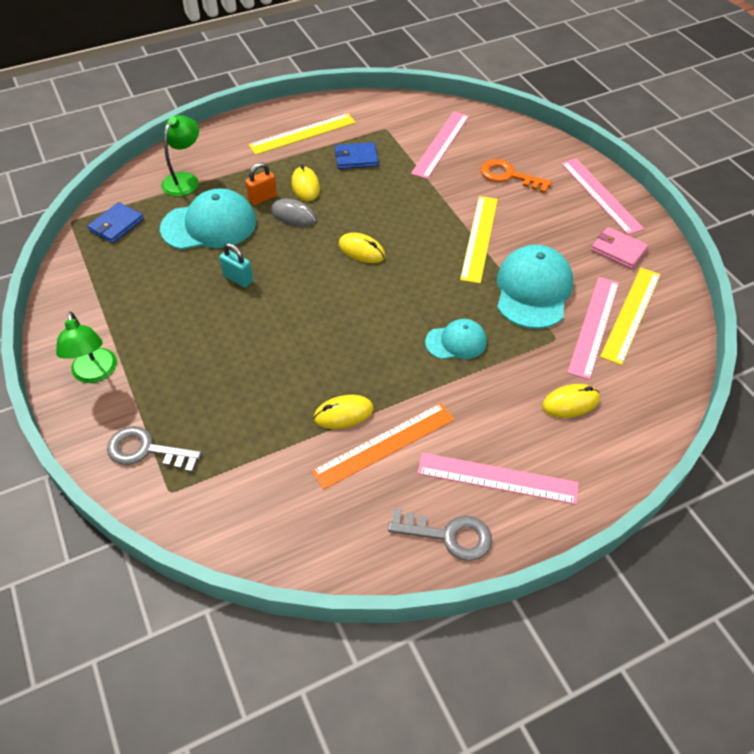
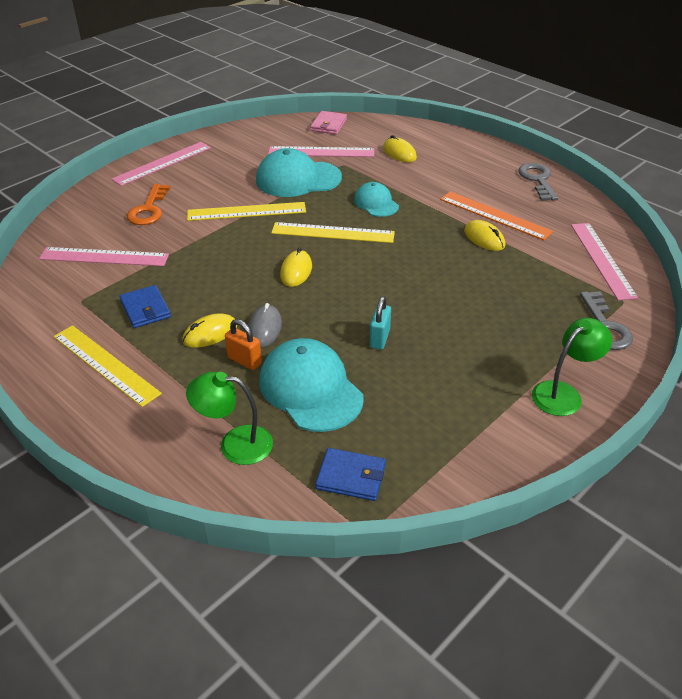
camera: 110 degrees left, 10 degrees down
pink ruler [418,453,578,505] -> pink ruler moved to [571,223,638,301]
pink wallet [591,227,648,269] -> pink wallet moved to [310,111,347,135]
yellow ruler [600,268,661,365] -> yellow ruler moved to [271,222,395,243]

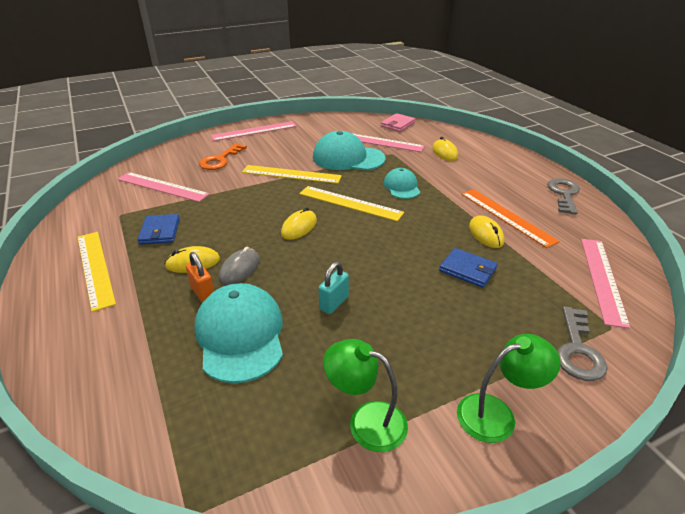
camera: 20 degrees right, 5 degrees down
green lamp [186,372,273,465] -> green lamp moved to [323,339,408,452]
blue wallet [315,448,386,501] -> blue wallet moved to [439,248,498,288]

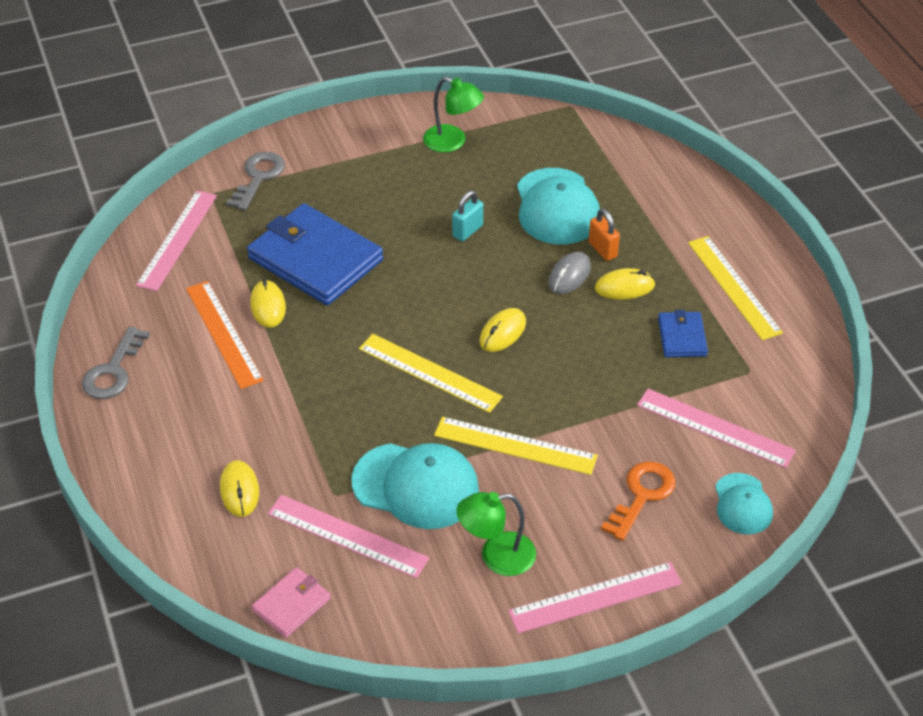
camera: 175 degrees left, 10 degrees up
turquoise cap [383,168,420,199] -> turquoise cap moved to [715,473,773,534]
blue wallet [439,248,498,288] -> blue wallet [247,203,383,305], size x2.08
green lamp [457,334,561,443] -> green lamp moved to [456,492,536,576]

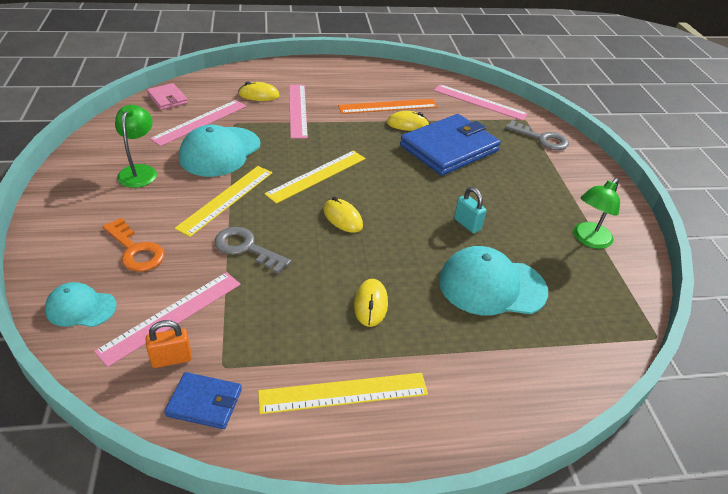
camera: 100 degrees right, 5 degrees down
grey key [82,326,150,399] -> grey key moved to [214,227,291,274]
pink ruler [508,562,682,633] -> pink ruler moved to [289,85,308,139]
grey mouse [548,252,591,294] -> none
orange padlock [589,209,620,261] -> orange padlock moved to [146,320,192,368]
blue wallet [658,310,708,357] -> blue wallet moved to [164,372,242,429]

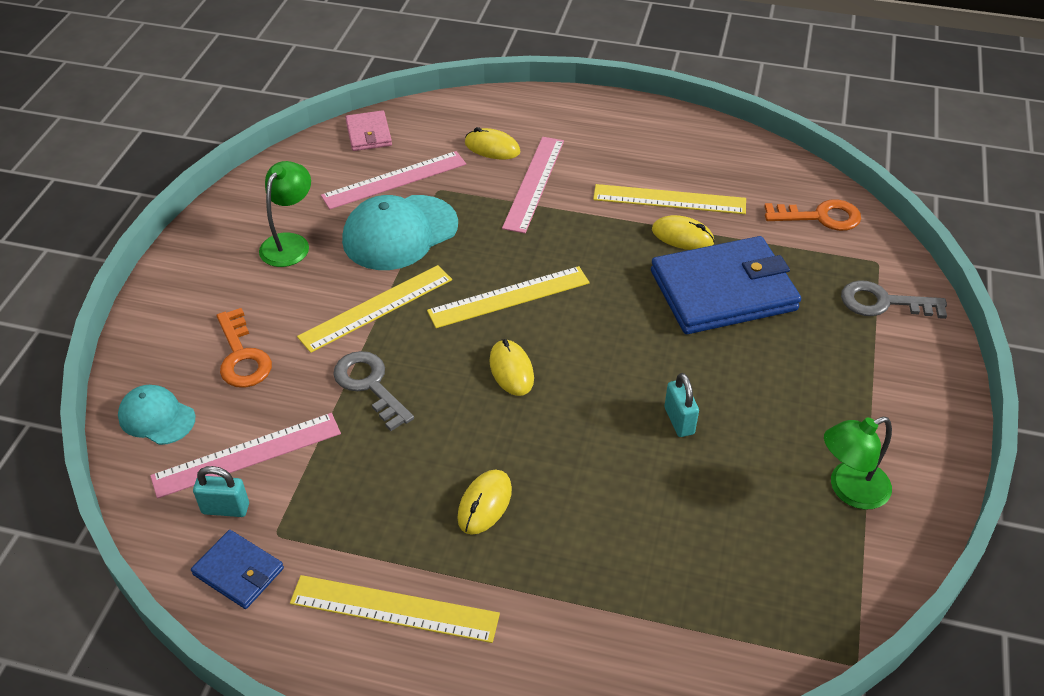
camera: 25 degrees right, 5 degrees up
orange padlock [146,320,192,368] -> turquoise padlock [193,466,249,517]
orange ruler [338,99,438,114] -> yellow ruler [593,184,746,214]
pink ruler [434,84,528,121] -> orange key [764,199,861,231]
turquoise cap [439,246,548,315] -> none
grey key [505,120,569,150] -> grey key turned 135 degrees clockwise [841,280,947,319]

